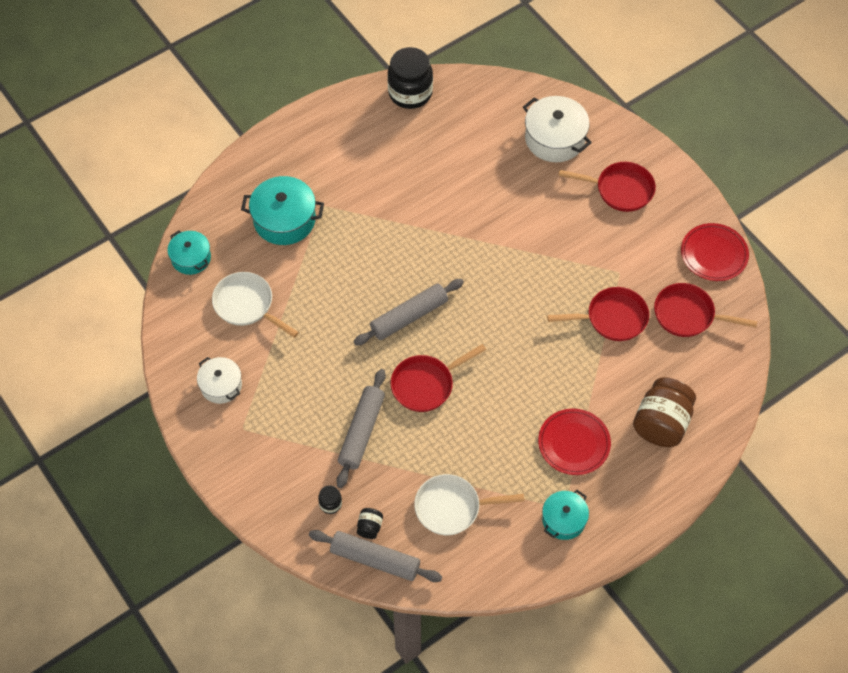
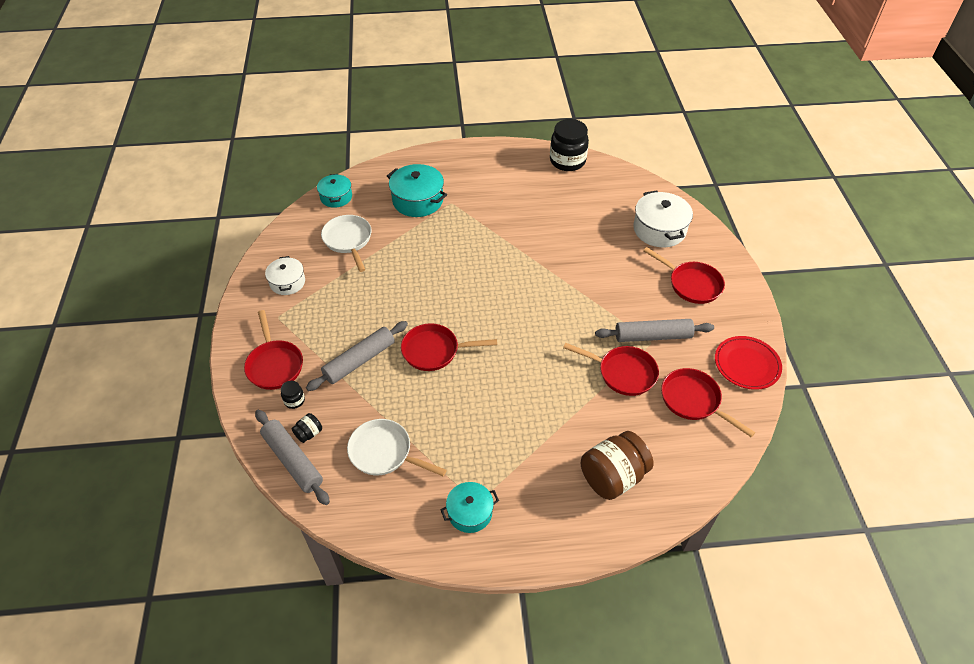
camera: 30 degrees right, 10 degrees down
grey rolling pin [353,279,464,346] -> grey rolling pin moved to [595,319,714,342]
red plate [538,409,611,475] -> none
none -> red pan [244,310,303,390]

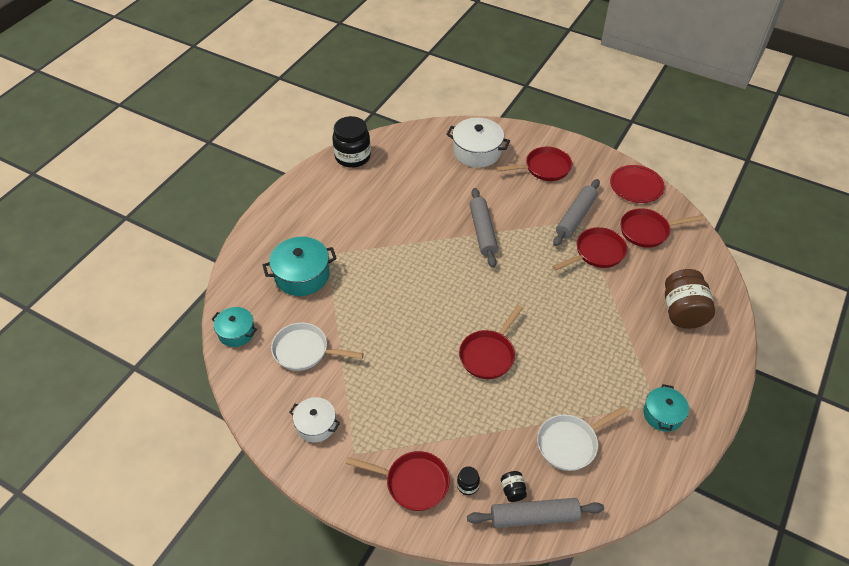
camera: 55 degrees left, 0 degrees up
grey rolling pin [306,321,408,391] -> grey rolling pin moved to [470,188,498,268]

